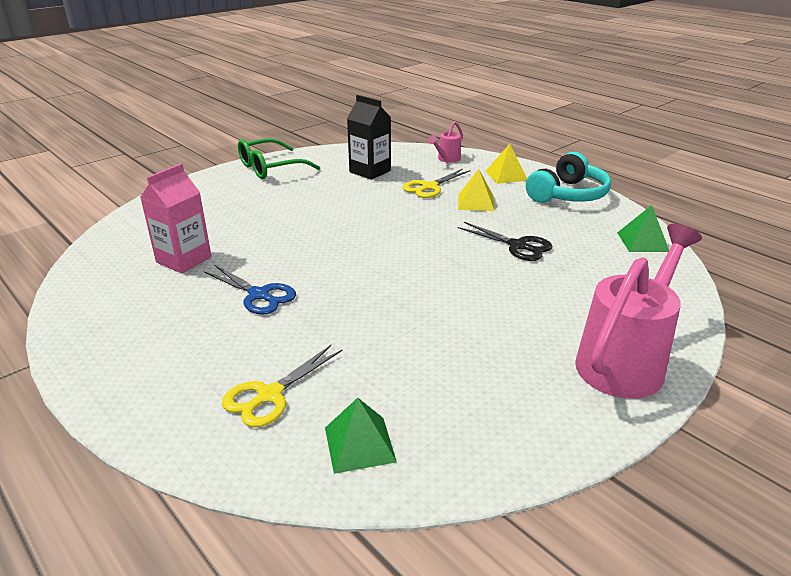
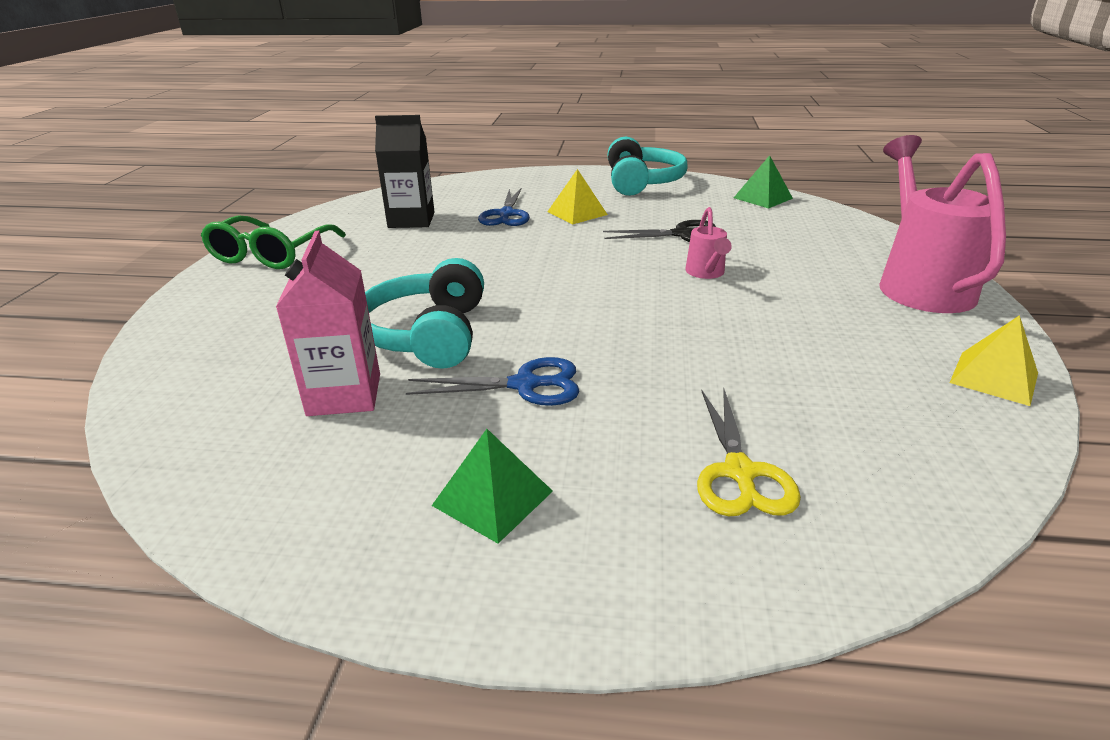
camera: 40 degrees left, 0 degrees up
green pyramid [325,398,397,474] -> green pyramid moved to [432,429,553,544]
yellow scissors [403,169,471,198] -> blue scissors [478,187,530,226]
pink watering can [428,121,463,163] -> pink watering can moved to [685,207,732,279]
yellow pyramid [486,144,527,184] -> yellow pyramid moved to [950,315,1038,406]
none -> turquoise headphones [365,258,484,369]

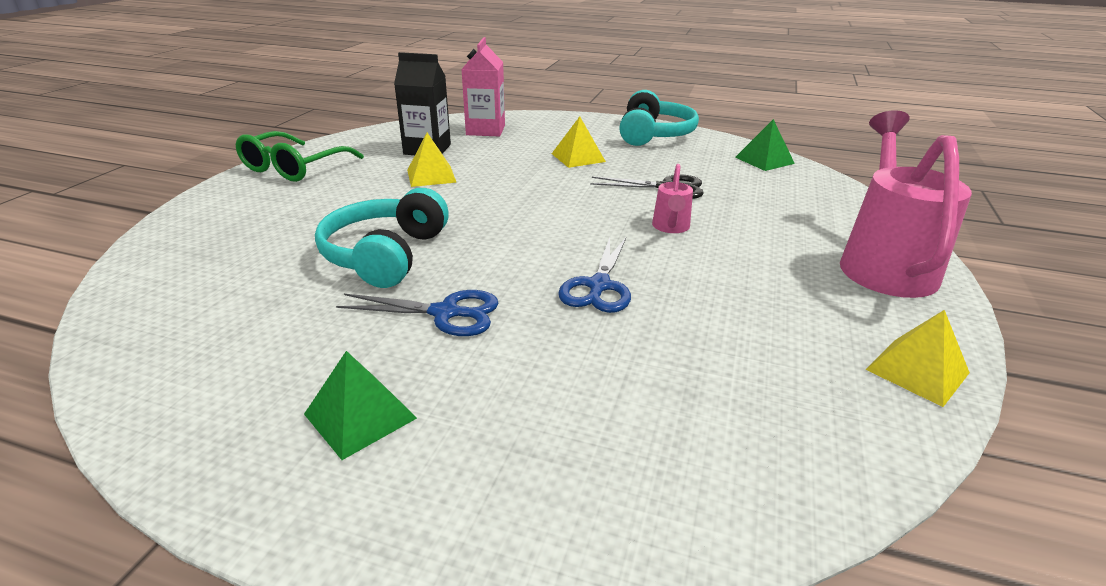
camera: 10 degrees right, 0 degrees up
pink carton [276,231,380,416] -> pink carton moved to [461,37,505,136]
blue scissors [478,187,530,226] -> blue scissors moved to [558,238,631,313]
yellow scissors [697,388,801,516] -> none
none -> yellow pyramid [407,133,457,187]

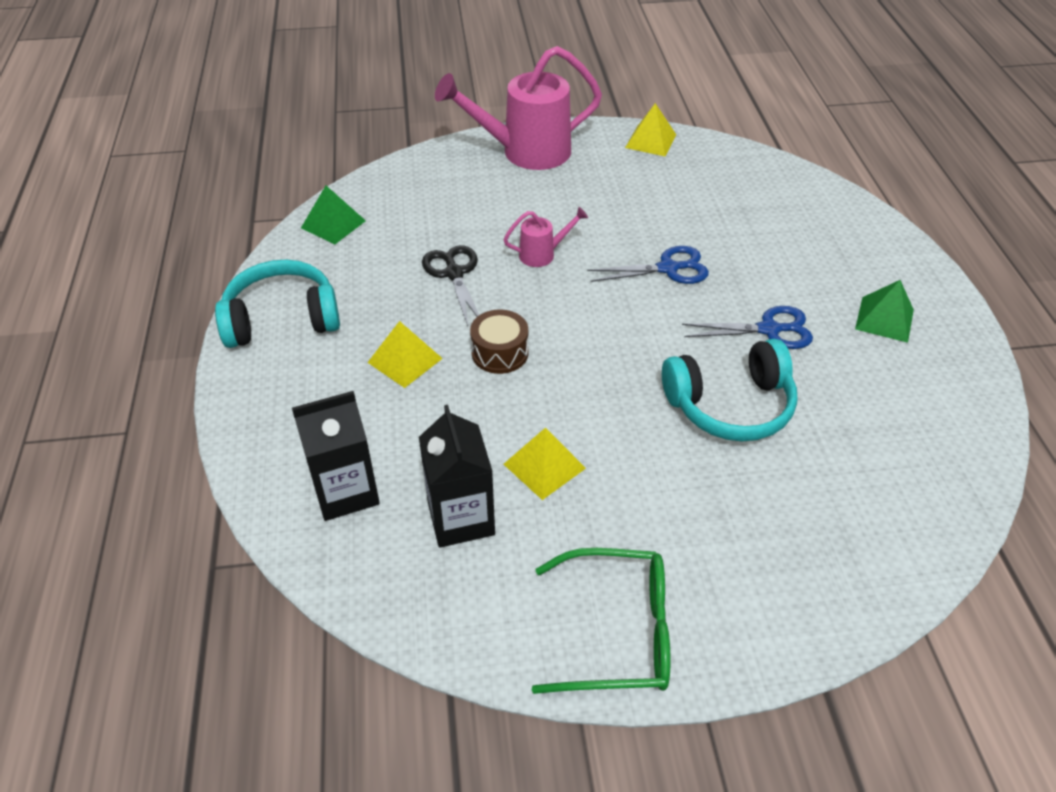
camera: 115 degrees left, 15 degrees up
blue scissors [336,290,498,336] -> blue scissors turned 105 degrees clockwise [682,306,813,349]
pink carton [461,37,505,136] -> black carton [292,391,380,521]
none -> brown drum [470,310,528,374]

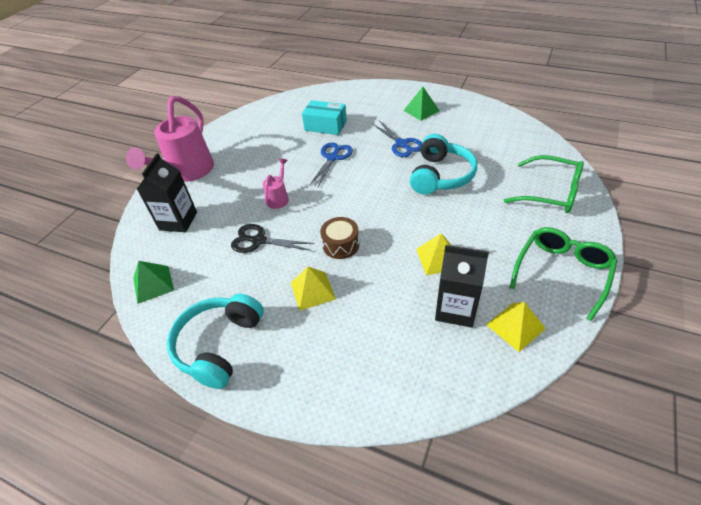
camera: 55 degrees left, 0 degrees up
black carton [292,391,380,521] -> black carton moved to [137,153,197,232]
yellow pyramid [625,103,676,156] -> yellow pyramid moved to [486,302,546,352]
blue scissors [682,306,813,349] -> blue scissors turned 120 degrees clockwise [373,121,422,157]
none -> turquoise box [302,100,347,135]
none -> green glasses [504,155,584,213]

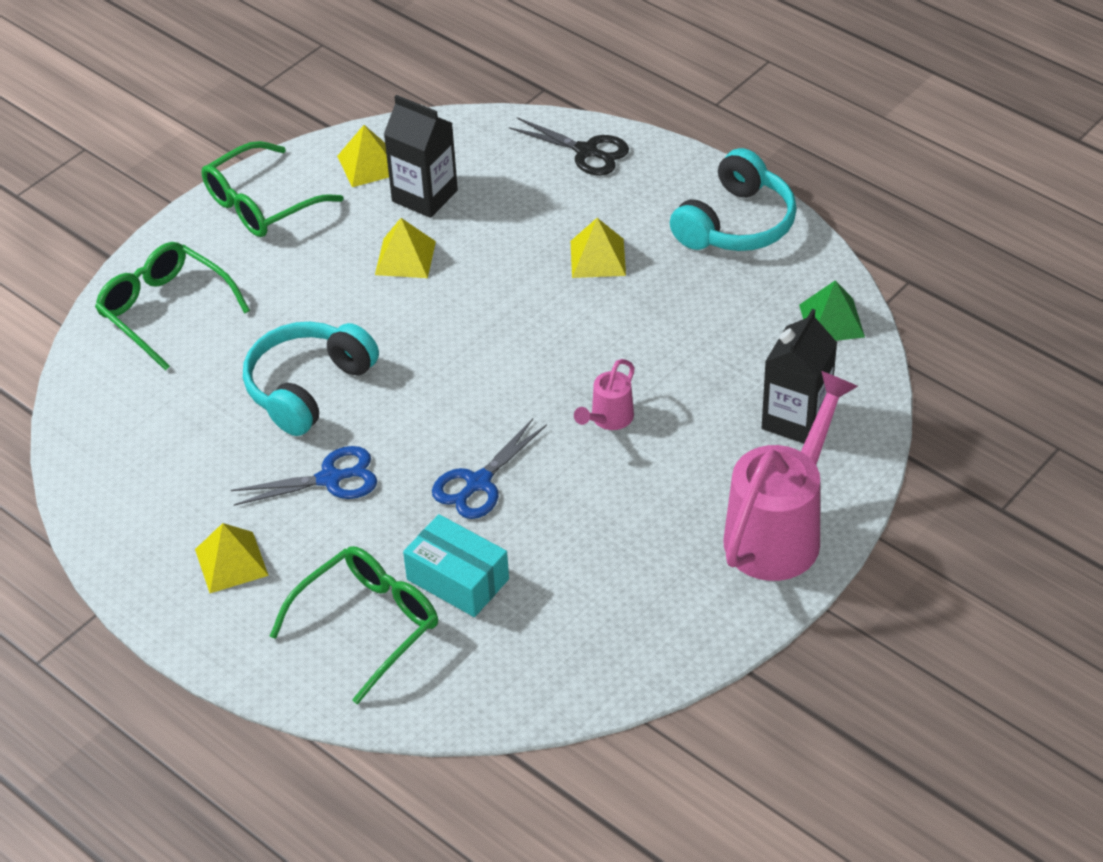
camera: 165 degrees left, 0 degrees up
black scissors [231,224,314,253] -> black scissors moved to [509,117,629,176]
brown drum [320,217,360,259] -> none
blue scissors [373,121,422,157] -> blue scissors turned 90 degrees clockwise [231,446,377,506]
green pyramid [403,87,440,121] -> yellow pyramid [195,523,269,593]
none -> green glasses [270,546,438,704]

